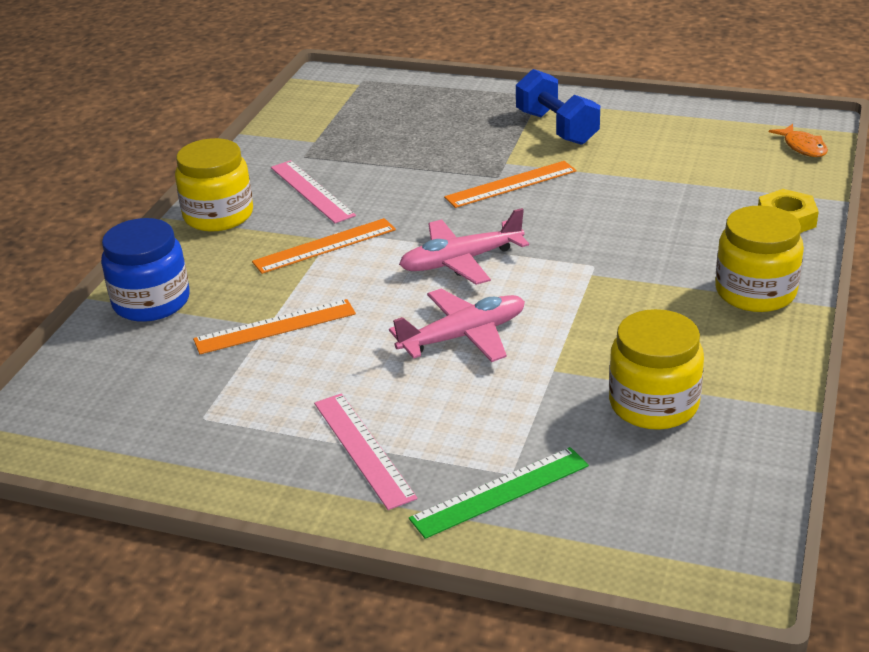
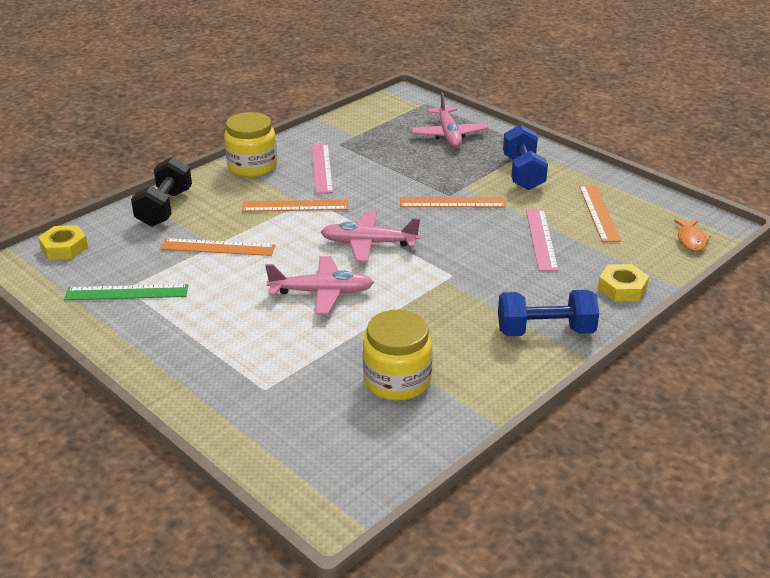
camera: 25 degrees right, 0 degrees up
blue jar [101,218,190,322] -> black dumbbell [131,157,192,227]
pink ruler [314,393,417,510] -> pink ruler moved to [526,210,559,271]
green ruler [409,447,589,539] -> green ruler moved to [64,284,188,300]
yellow jar [715,205,804,312] -> blue dumbbell [498,290,599,336]
none -> yellow nut [38,225,88,260]
none -> pink plane [411,93,488,148]
none -> orange ruler [579,185,621,242]

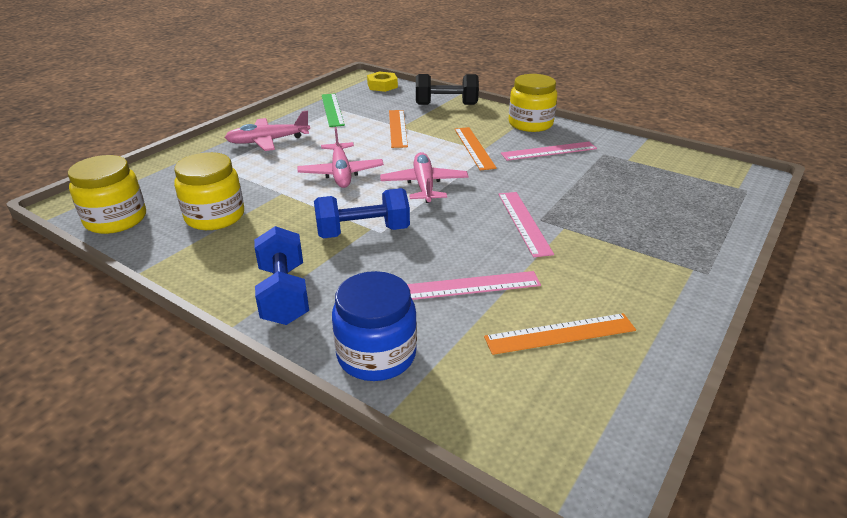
camera: 80 degrees right, 0 degrees up
orange ruler [400,197,506,207] -> pink ruler [498,192,554,257]
pink plane [411,93,488,148] -> pink plane moved to [225,111,310,151]
blue dumbbell [503,125,548,190] -> blue dumbbell moved to [314,188,410,238]
yellow nut [598,264,649,301] -> blue jar [332,271,417,381]
orange fish [674,220,711,251] -> none
none -> yellow jar [68,155,146,234]

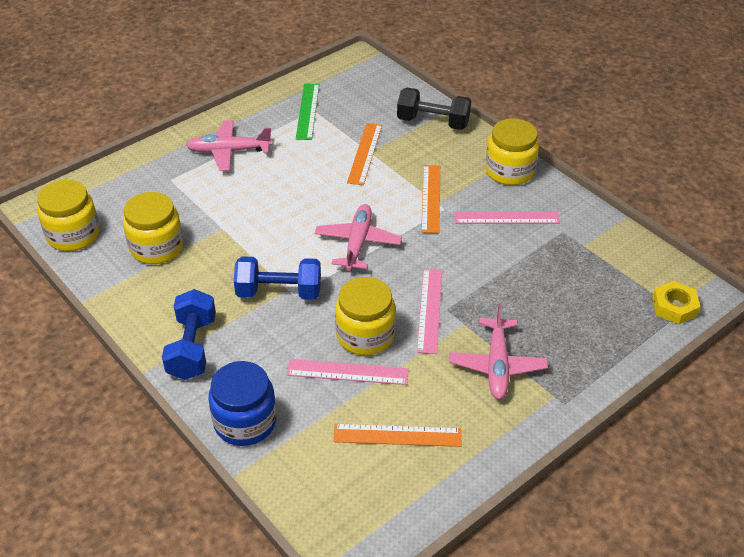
camera: 15 degrees right, 10 degrees up
pink plane [297,127,384,188] -> pink plane moved to [449,303,548,399]
yellow nut [367,72,398,92] -> yellow nut moved to [652,281,700,325]
none -> yellow jar [335,277,396,355]

